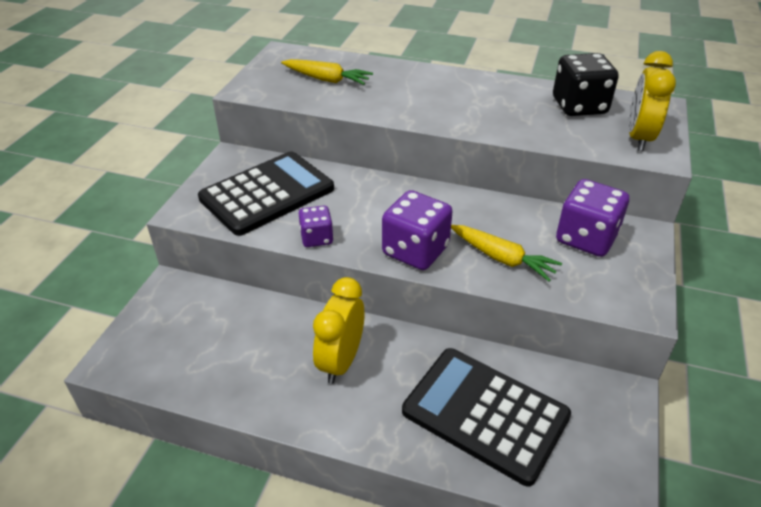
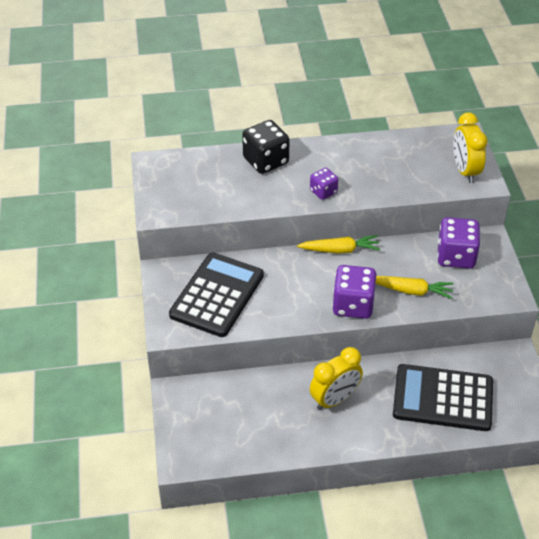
camera: 25 degrees left, 5 degrees up
yellow carrot [281,59,373,85] -> yellow carrot moved to [297,235,380,254]
purple dice [299,206,333,247] -> purple dice moved to [310,168,338,200]
yellow clock [313,277,365,384] -> yellow clock turned 120 degrees counterclockwise [310,347,363,410]
black dice [553,53,619,116] -> black dice moved to [242,120,290,174]

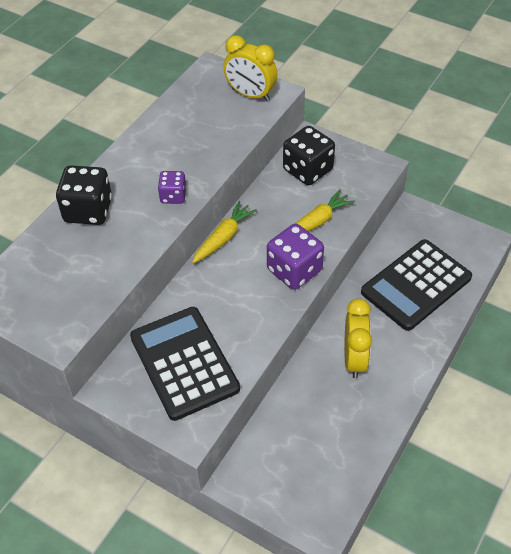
camera: 50 degrees left, 5 degrees up
purple dice [437,217,480,269] -> black dice [283,126,335,185]

